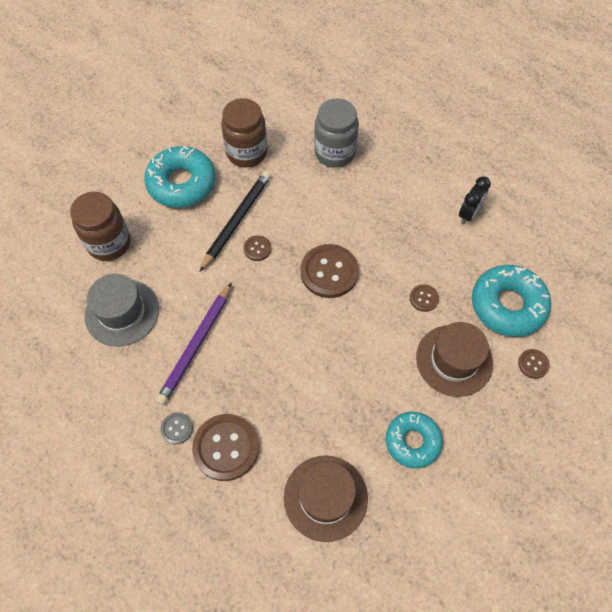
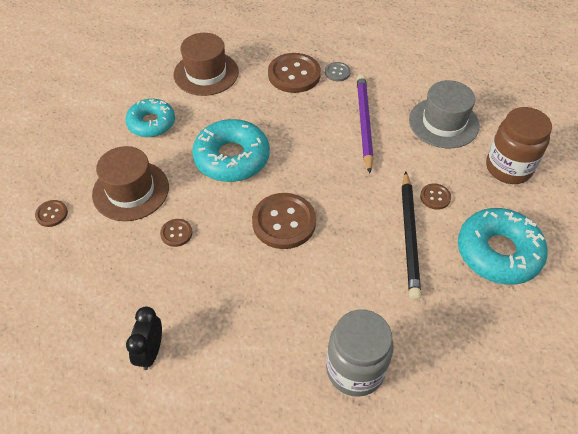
camera: 155 degrees right, 10 degrees down
brown jar [221,98,267,167] -> none
brown button [244,235,271,261] -> brown button moved to [420,184,451,210]
turquoise donut [472,265,551,337] -> turquoise donut moved to [192,119,270,182]

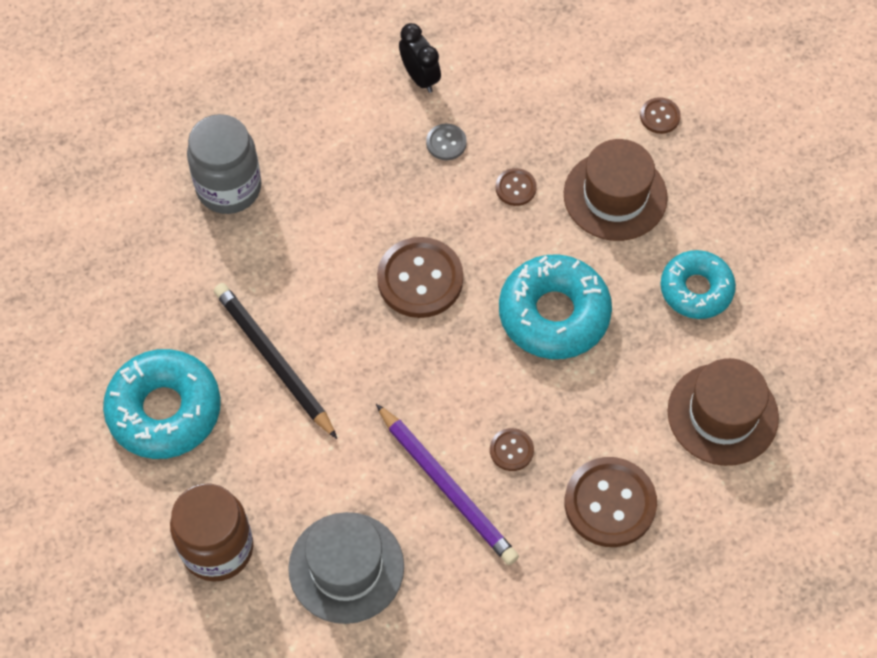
camera: 140 degrees right, 10 degrees up
grey button [325,62,351,81] -> grey button moved to [426,124,467,160]
brown button [420,184,451,210] -> brown button moved to [490,428,534,471]

